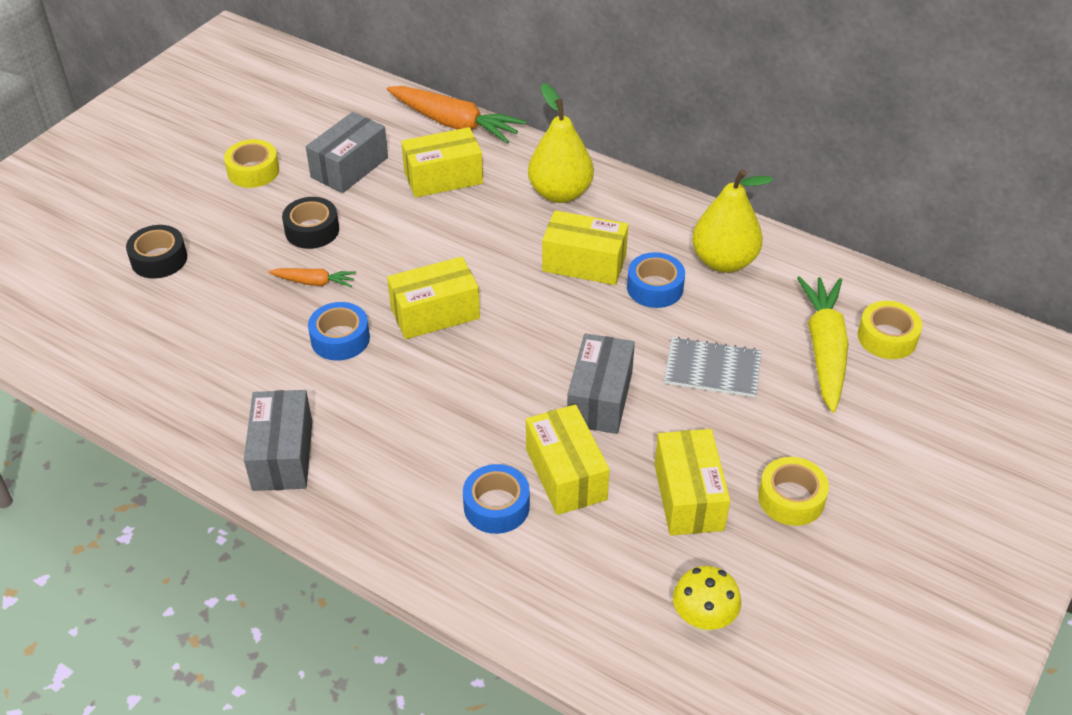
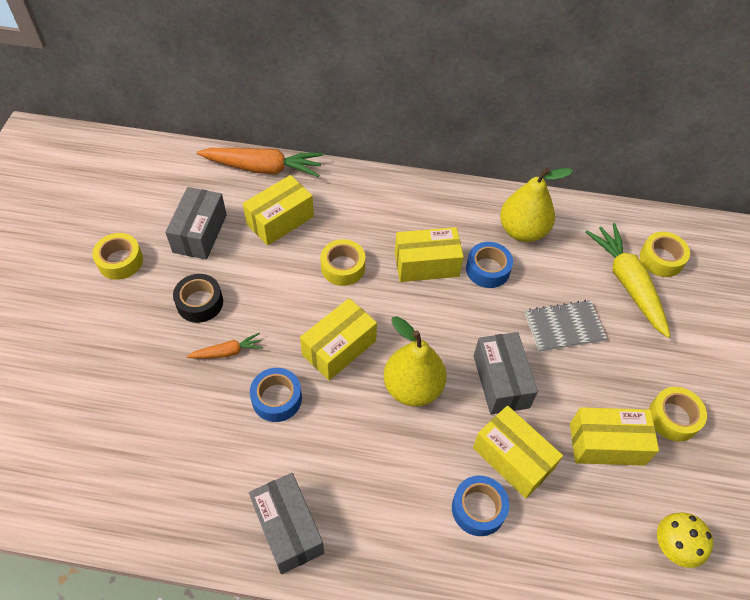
camera: 25 degrees left, 10 degrees up
black tape [126,225,187,279] -> none
yellow pear [528,83,594,203] -> yellow pear moved to [384,316,447,406]
yellow box [654,429,730,535] -> yellow box turned 60 degrees counterclockwise [570,407,659,466]
none -> yellow tape [320,239,365,286]

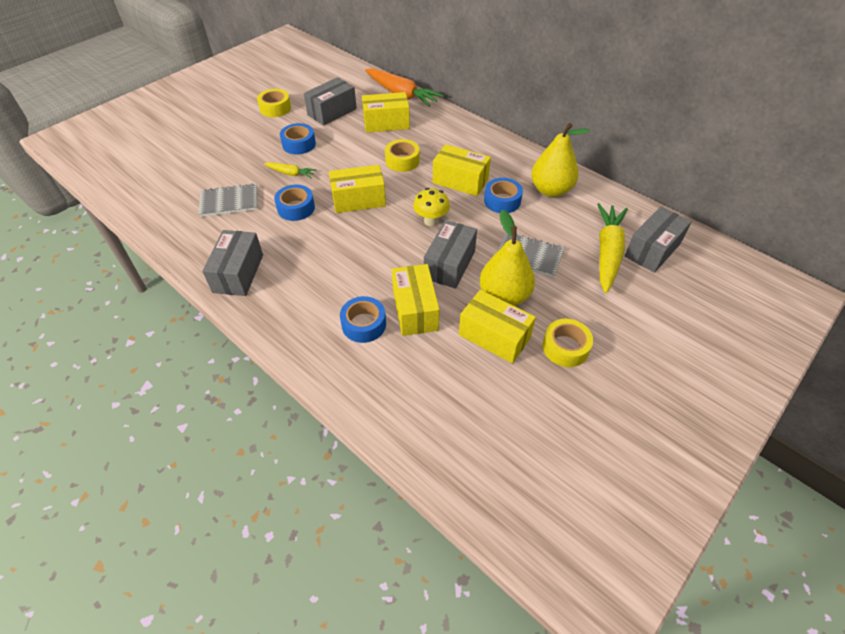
camera: 35 degrees right, 5 degrees down
black tape [173,274,223,323] -> blue tape [280,123,316,154]
orange carrot [187,333,263,359] -> yellow carrot [264,162,316,178]
yellow pear [384,316,447,406] -> yellow pear moved to [480,210,535,306]
yellow tape [640,232,690,277] -> grey box [625,207,692,273]
yellow mushroom [657,513,713,568] -> yellow mushroom moved to [413,188,450,226]
none -> grey notebook [199,183,258,217]

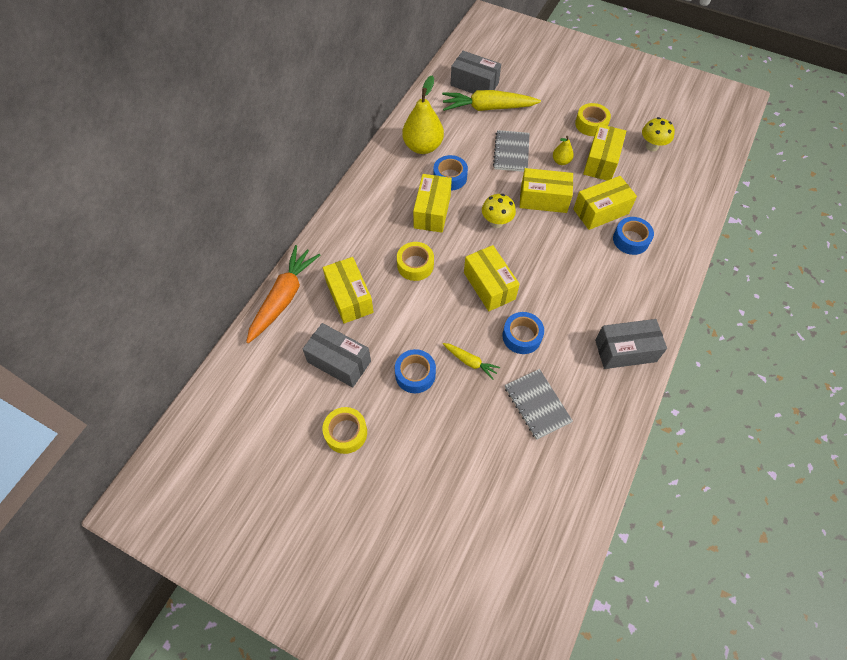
camera: 105 degrees left, 10 degrees up
yellow carrot [264,162,316,178] -> yellow carrot turned 120 degrees clockwise [443,343,500,380]
grey box [424,220,477,289] -> yellow box [519,168,573,213]
yellow pear [480,210,535,306] -> yellow pear [553,136,574,165], size x0.49
none -> yellow mushroom [642,117,675,151]

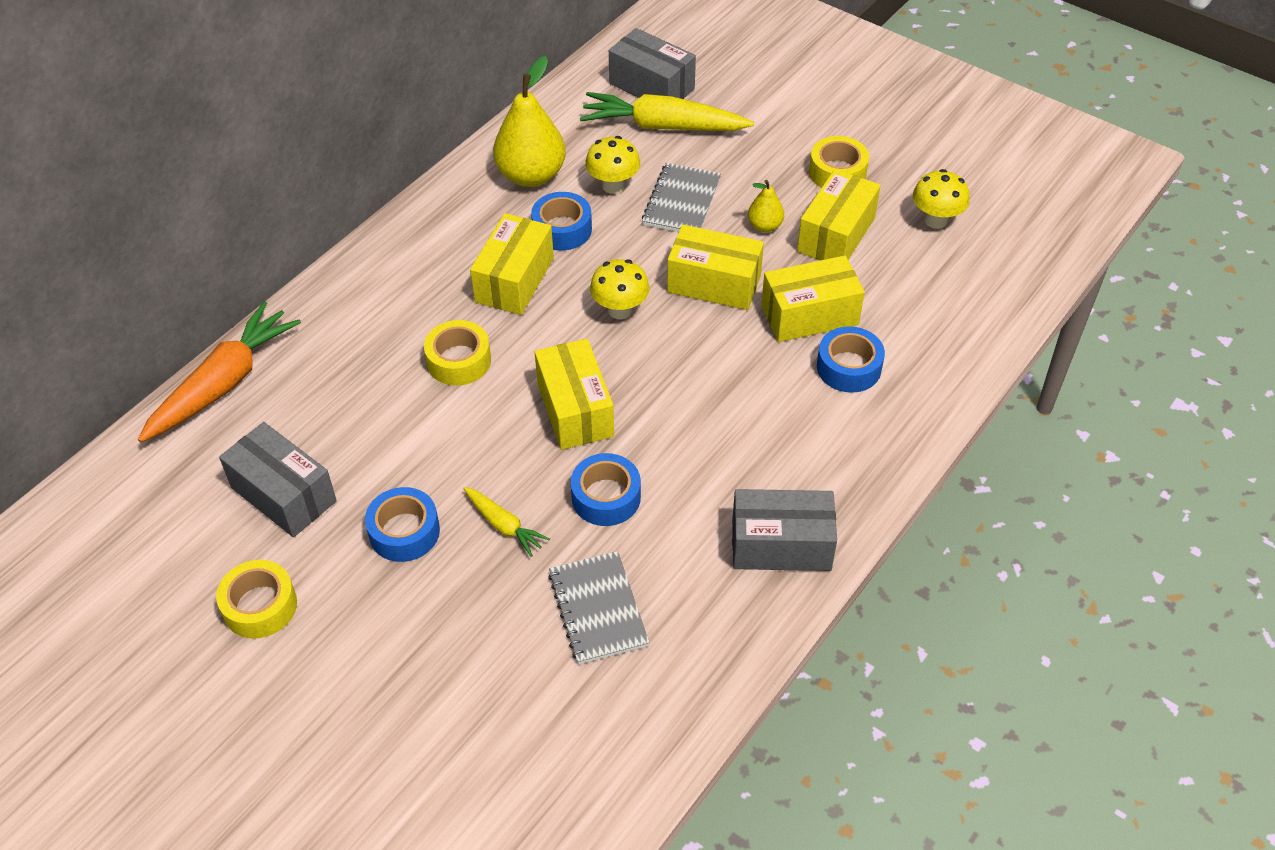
camera: 10 degrees right, 10 degrees down
yellow box [323,257,374,324] -> none
none -> yellow mushroom [585,136,640,194]

